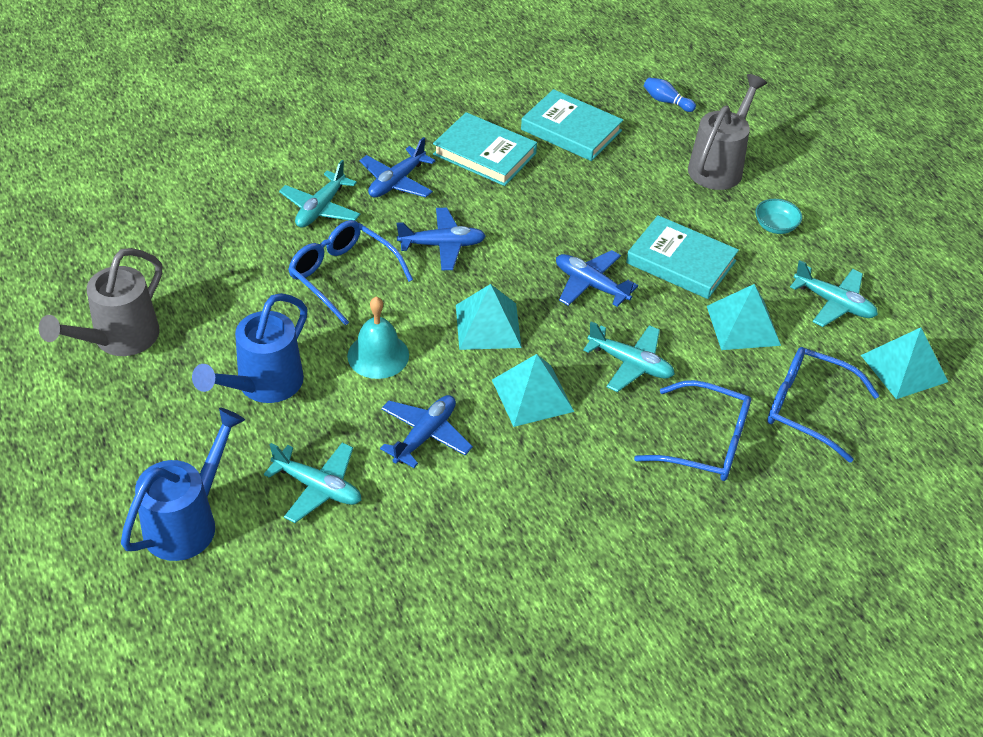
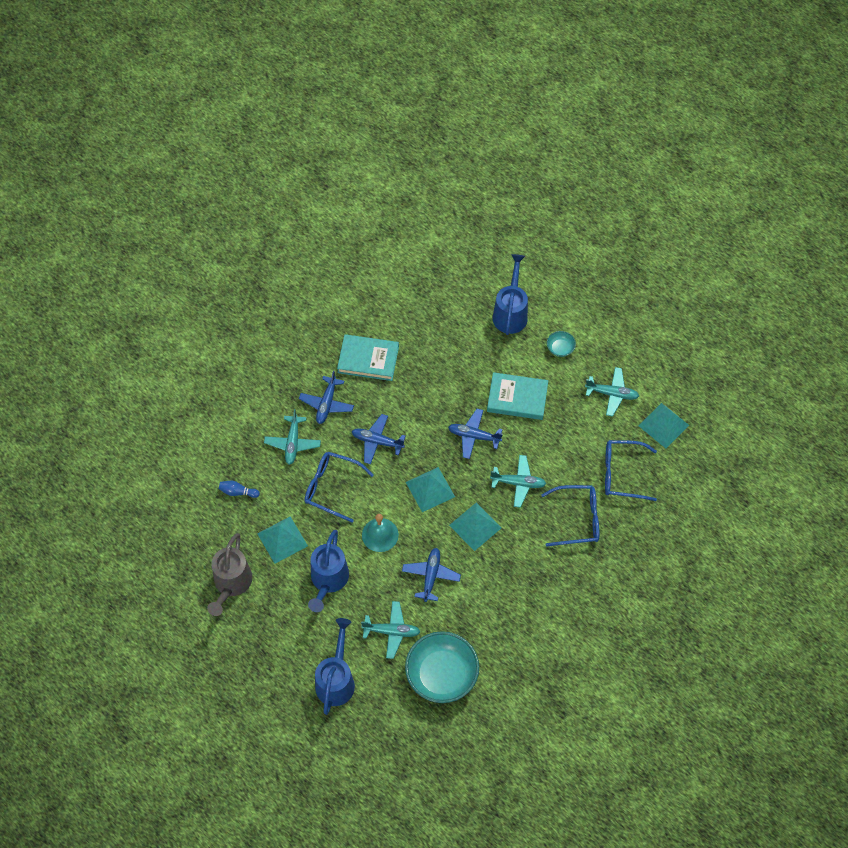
camera: 20 degrees left, 15 degrees up
blue plane [397,208,486,270] -> blue plane turned 135 degrees counterclockwise [351,414,406,464]
turquoise book [521,89,623,161] -> none
blue bowling pin [644,77,696,112] -> blue bowling pin moved to [219,481,260,498]
grey watering can [688,74,767,190] -> blue watering can [493,254,528,335]
turquoise pyramid [707,284,781,350] -> turquoise pyramid moved to [257,516,308,564]
none -> turquoise bowl [405,631,479,703]

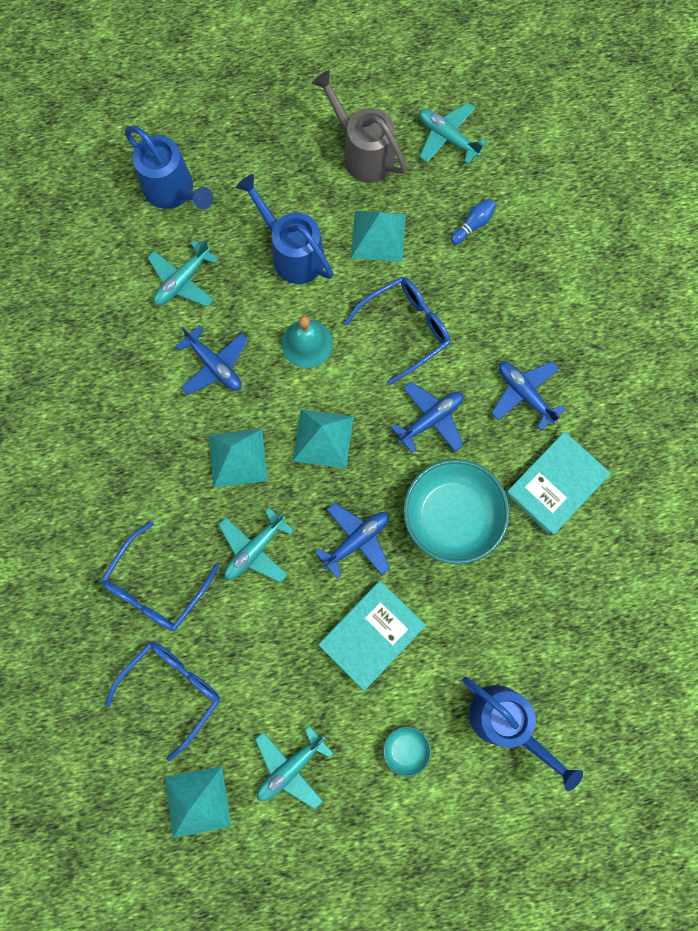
camera: 125 degrees right, 15 degrees up
turquoise plane [264,409,321,465] -> turquoise plane moved to [419,102,487,164]
turquoise bowl [405,631,479,703] -> turquoise bowl moved to [403,459,510,564]

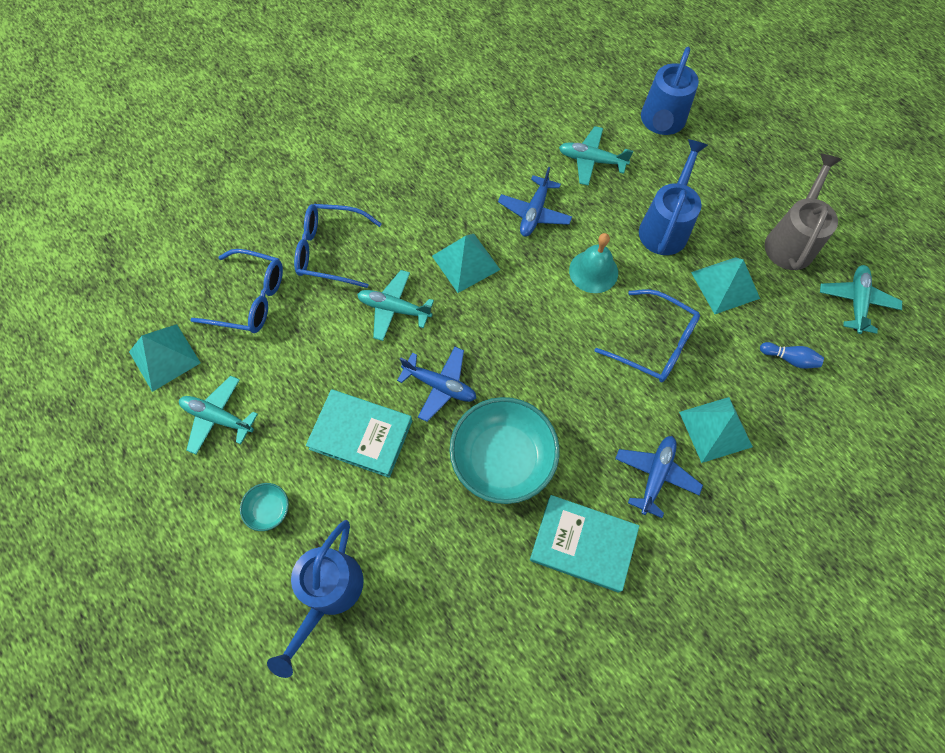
camera: 65 degrees right, 10 degrees down
turquoise pyramid [293,409,354,469] -> turquoise pyramid moved to [679,397,753,463]
blue plane [391,382,464,453] -> none

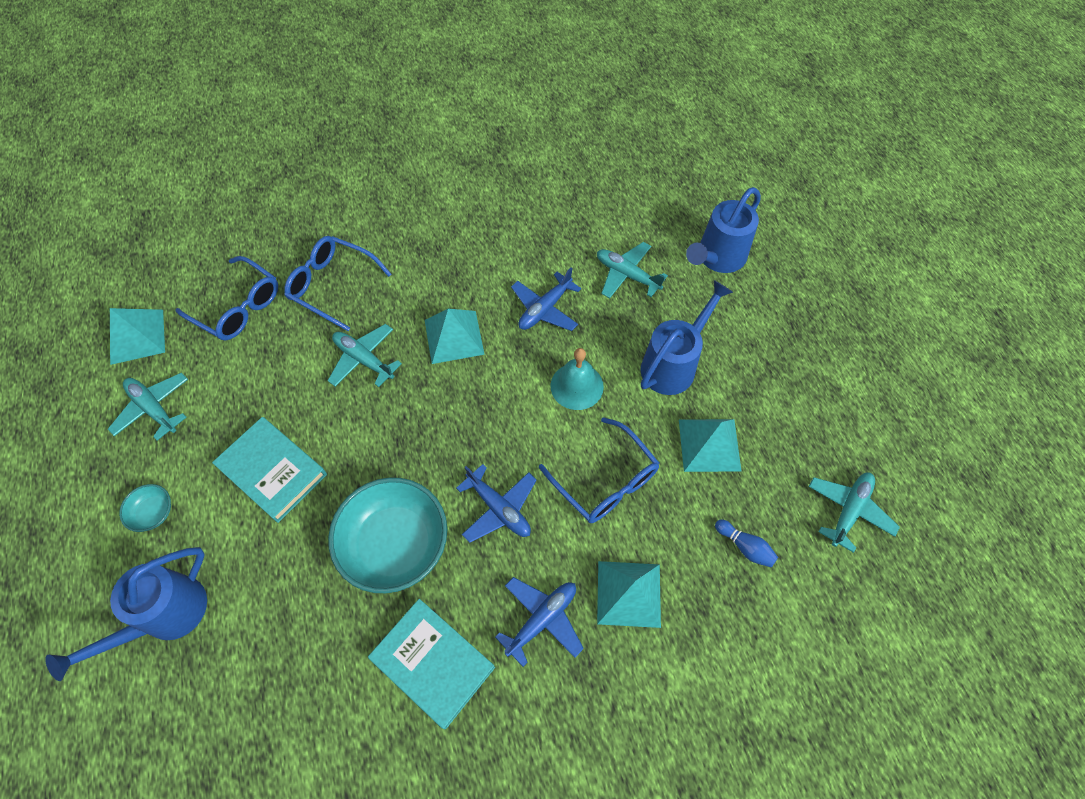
camera: 20 degrees right, 5 degrees down
blue plane [397,347,476,422] -> blue plane moved to [456,464,537,543]
grey watering can [764,154,842,270] -> none

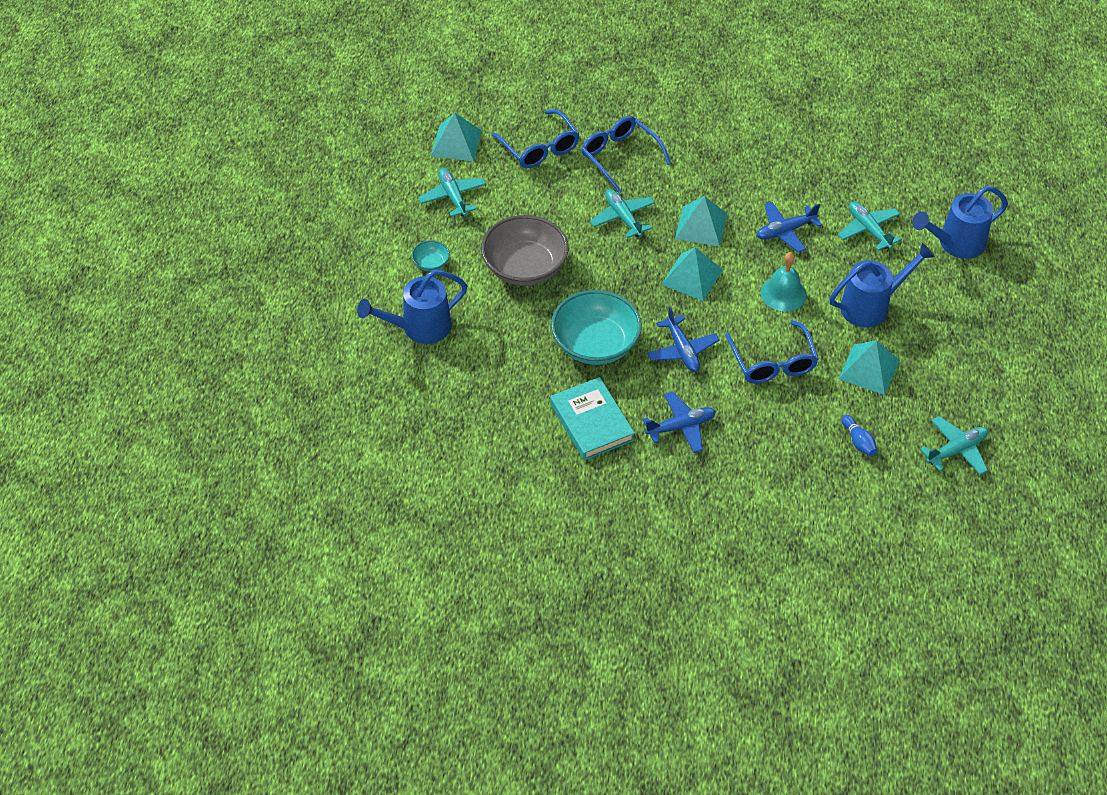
camera: 25 degrees right, 10 degrees down
turquoise book [212,417,327,523] -> grey bowl [481,215,568,286]
turquoise pyramid [597,561,661,628] -> turquoise pyramid moved to [661,247,723,301]

